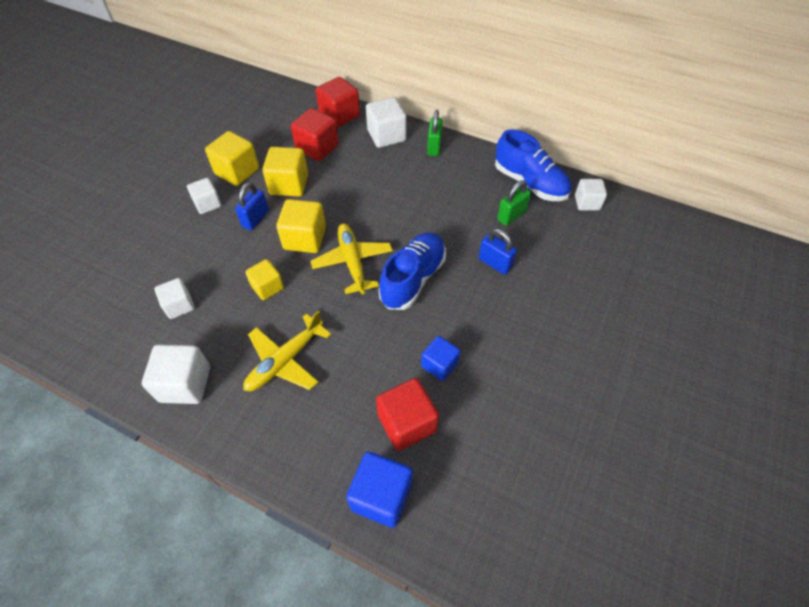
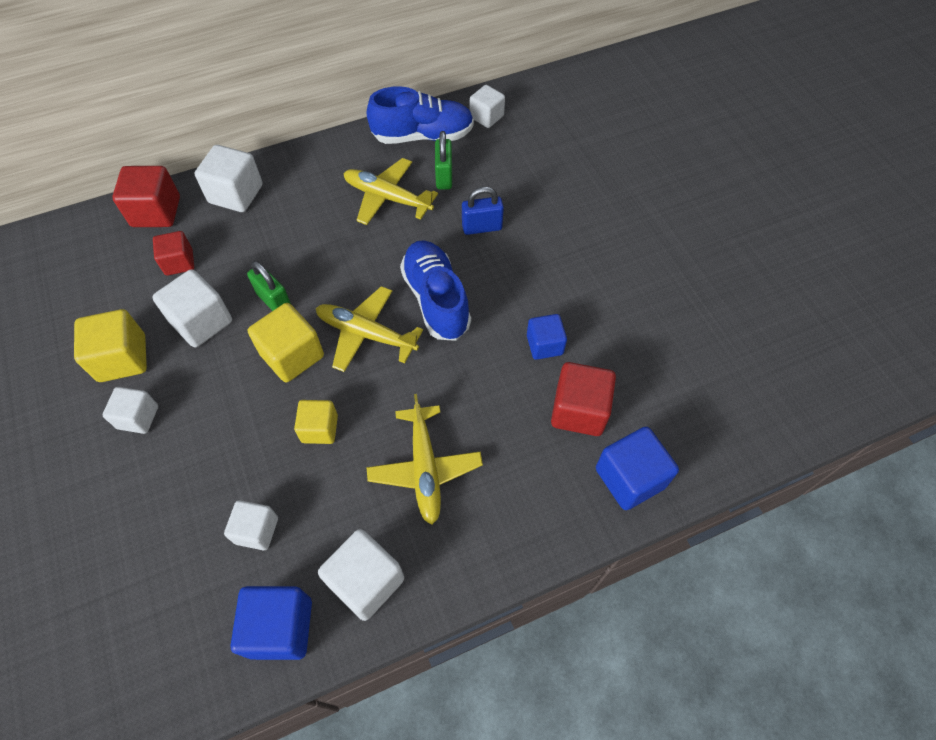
camera: 50 degrees left, 5 degrees up
blue padlock [235,182,269,230] -> none
yellow cube [262,147,308,196] -> white cube [152,269,232,347]
red cube [291,108,339,161] -> red cube [153,231,194,276], size x0.65
green padlock [427,110,443,156] -> green padlock moved to [247,261,291,311]
none -> blue cube [230,586,312,660]
none -> yellow plane [343,158,438,225]

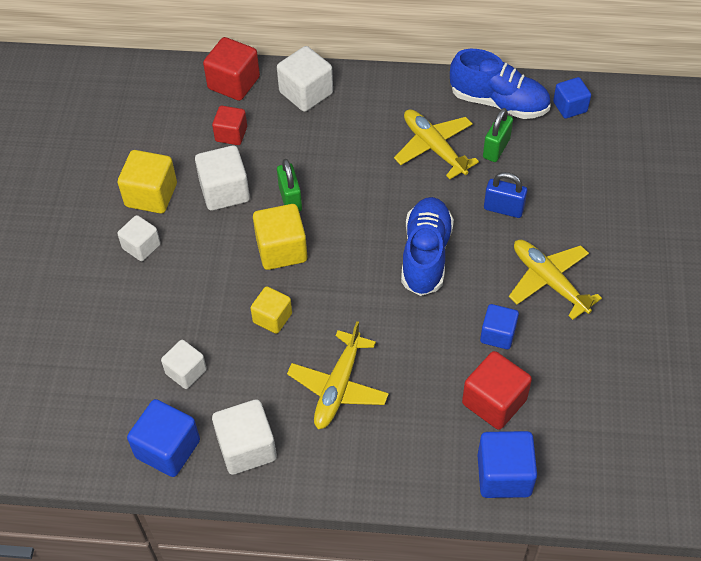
camera: 30 degrees right, 5 degrees down
yellow plane [316,286,423,372] -> yellow plane moved to [509,240,602,320]
white cube [470,85,505,128] -> blue cube [553,77,591,119]

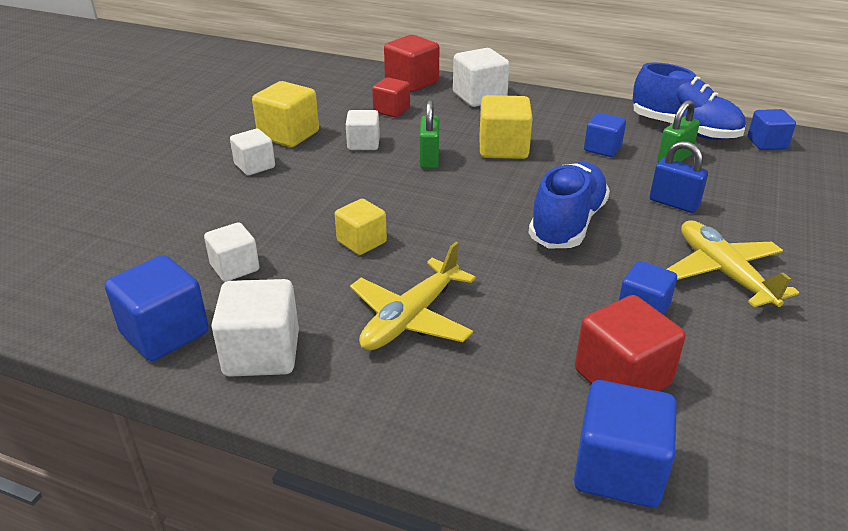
camera: 15 degrees right, 20 degrees down
white cube [195,145,250,211] -> white cube [346,110,380,150], size x0.65
yellow cube [253,204,307,270] -> yellow cube moved to [480,95,533,159]
yellow plane [394,109,479,179] -> blue cube [584,113,626,157]

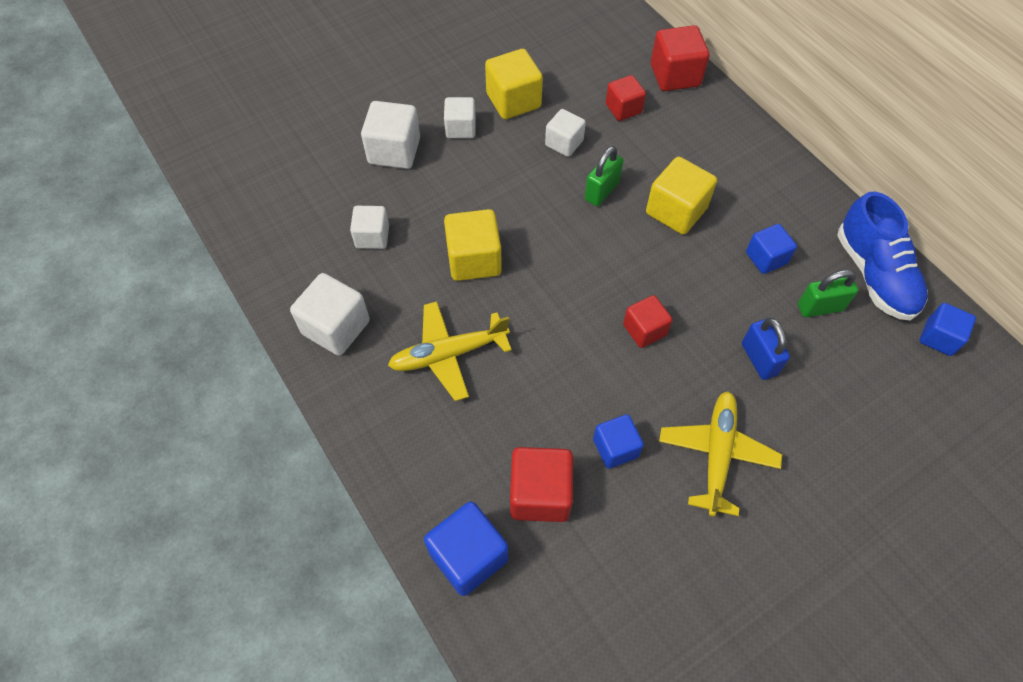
camera: 35 degrees right, 25 degrees up
blue cube [105,255,209,361] -> none
yellow cube [335,199,387,255] -> yellow cube [444,209,502,281], size x1.53
white cube [453,48,510,107] -> white cube moved to [361,101,420,169]
blue shoe [529,162,610,249] -> red cube [623,295,672,348]

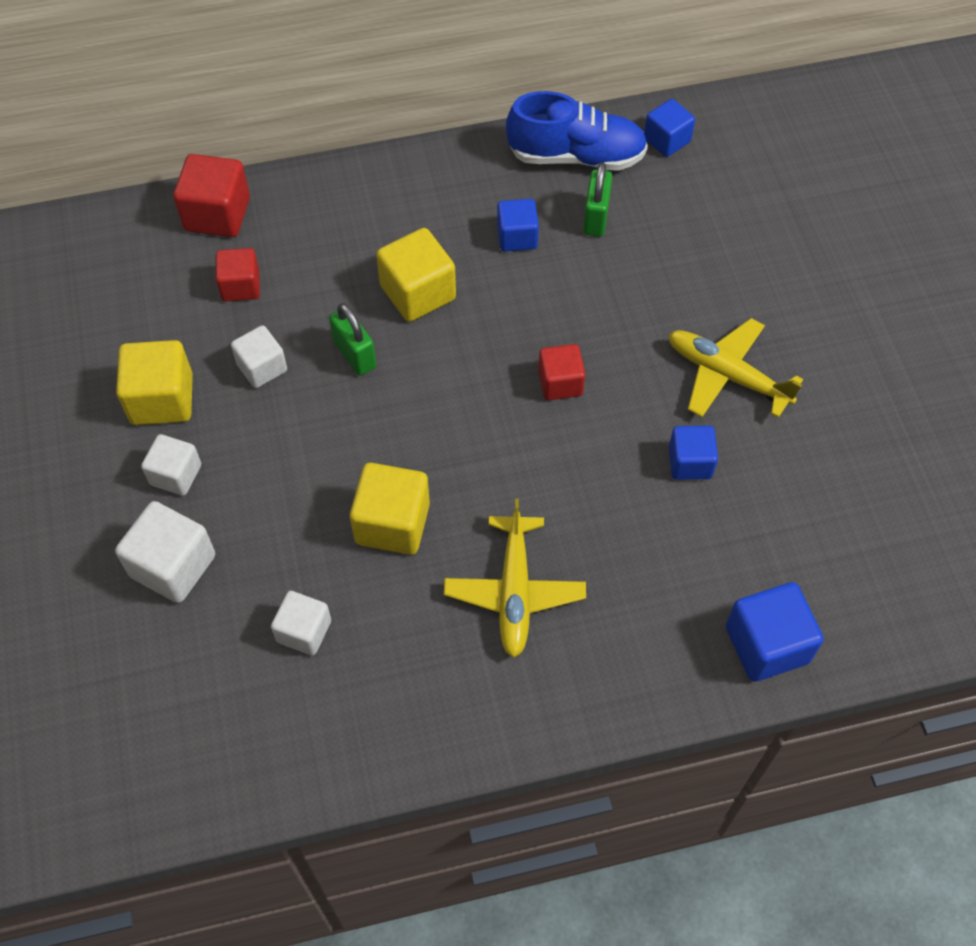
camera: 70 degrees left, 0 degrees up
white cube [290,273,370,356] -> none
red cube [510,447,573,522] -> none
blue padlock [742,318,790,380] -> none

